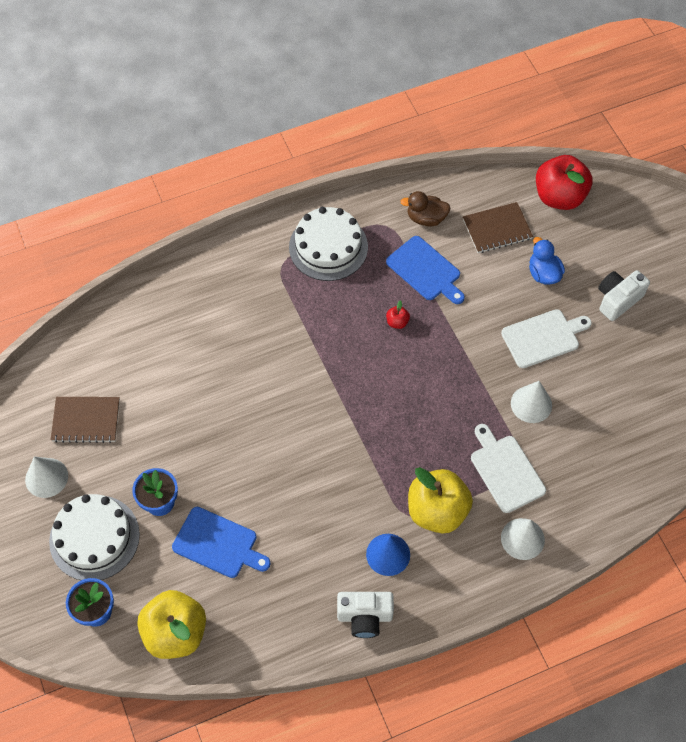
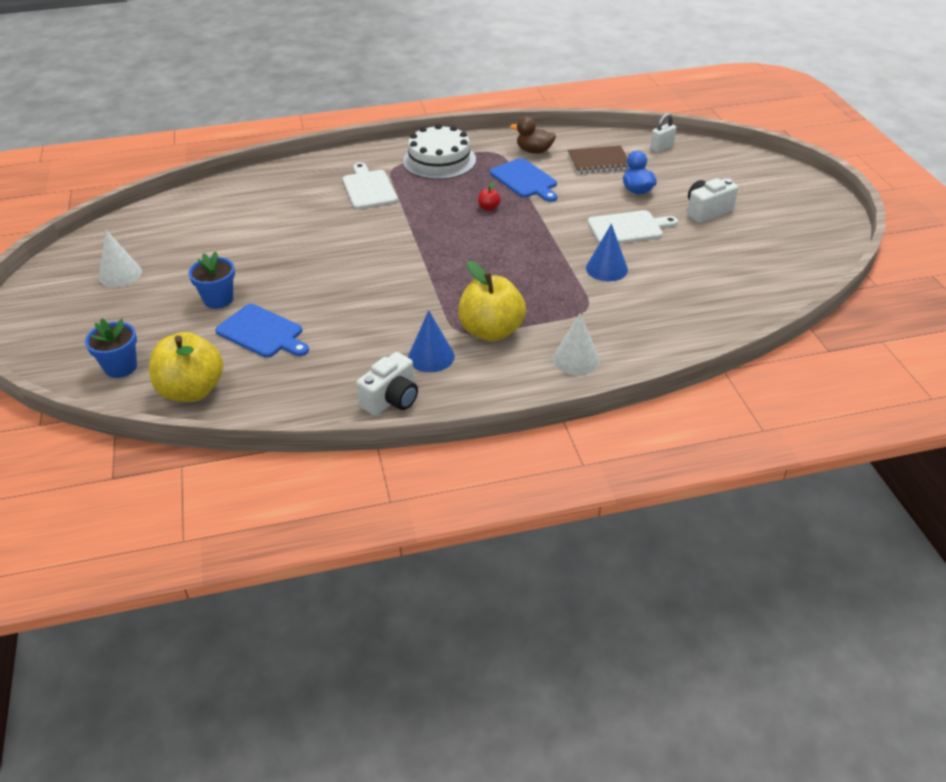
camera: 10 degrees right, 20 degrees down
white cake [49,494,140,580] -> none
brown notebook [51,397,120,443] -> none
white camera [337,592,394,638] -> white camera turned 60 degrees counterclockwise [356,352,418,416]
white cutting board [471,424,546,513] -> white cutting board moved to [343,163,398,209]
white cone [511,381,552,423] -> blue cone [586,224,628,281]
red apple [536,155,592,210] -> white padlock [650,113,676,153]

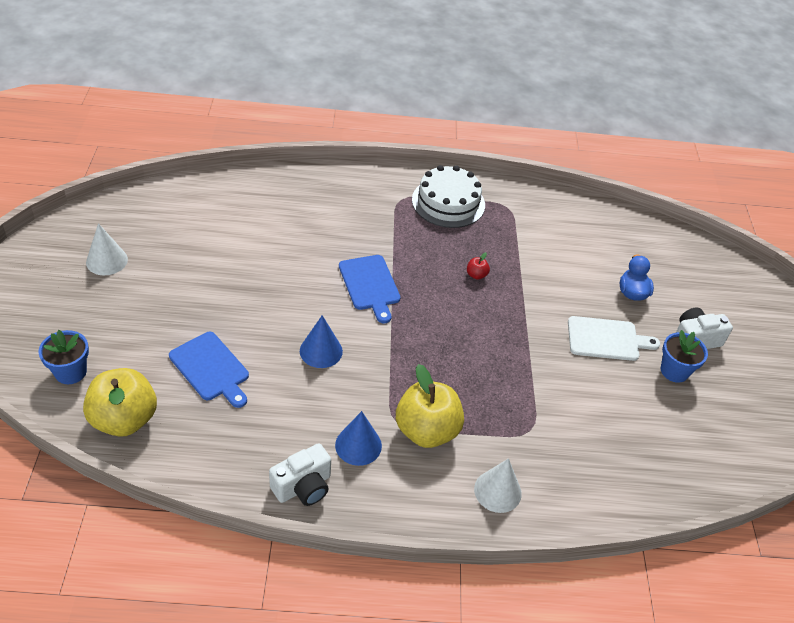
camera: 10 degrees right, 5 degrees up
blue flower pot [188,251,235,309] -> blue flower pot moved to [661,330,708,383]
white cutting board [343,163,398,209] -> none
blue cutting board [490,158,557,202] -> blue cutting board moved to [339,255,401,323]
brown duck [510,117,556,154] -> none
brown notebook [568,145,629,174] -> none
blue cone [586,224,628,281] -> blue cone moved to [300,315,343,368]
white padlock [650,113,676,153] -> none

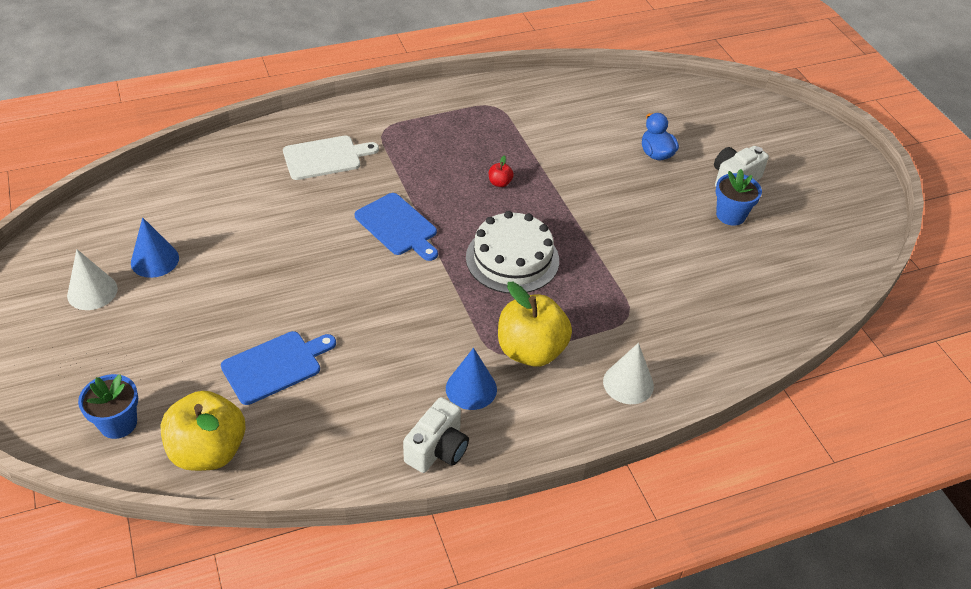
camera: 20 degrees left, 0 degrees up
blue cutting board [169,332,249,408] -> blue cutting board turned 60 degrees counterclockwise [221,331,336,405]
blue cone [300,315,343,368] -> blue cone moved to [131,217,179,278]
white cake [412,165,485,228] -> white cake moved to [466,211,559,294]
white cutting board [568,316,660,361] -> white cutting board moved to [283,136,379,180]

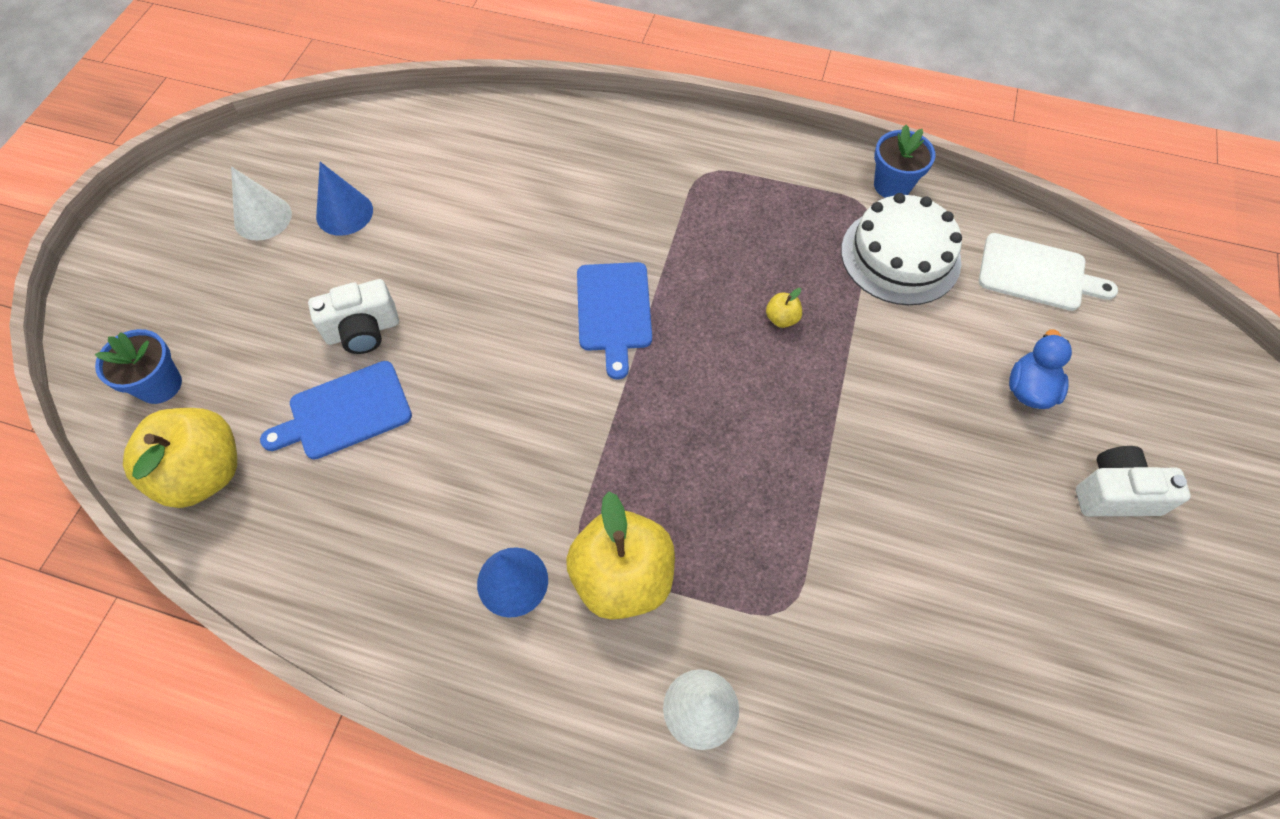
camera: 40 degrees right, 15 degrees up
blue cutting board [221,331,336,405] -> blue cutting board turned 150 degrees clockwise [260,361,412,459]
white cutting board [283,136,379,180] -> white cutting board moved to [979,233,1118,311]
white camera [403,397,469,473] -> white camera moved to [308,279,399,354]
white cake [466,211,559,294] -> white cake moved to [841,193,962,305]
red apple [489,156,514,187] -> yellow apple [766,288,802,328]
blue flower pot [716,169,762,226] -> blue flower pot moved to [874,125,936,198]

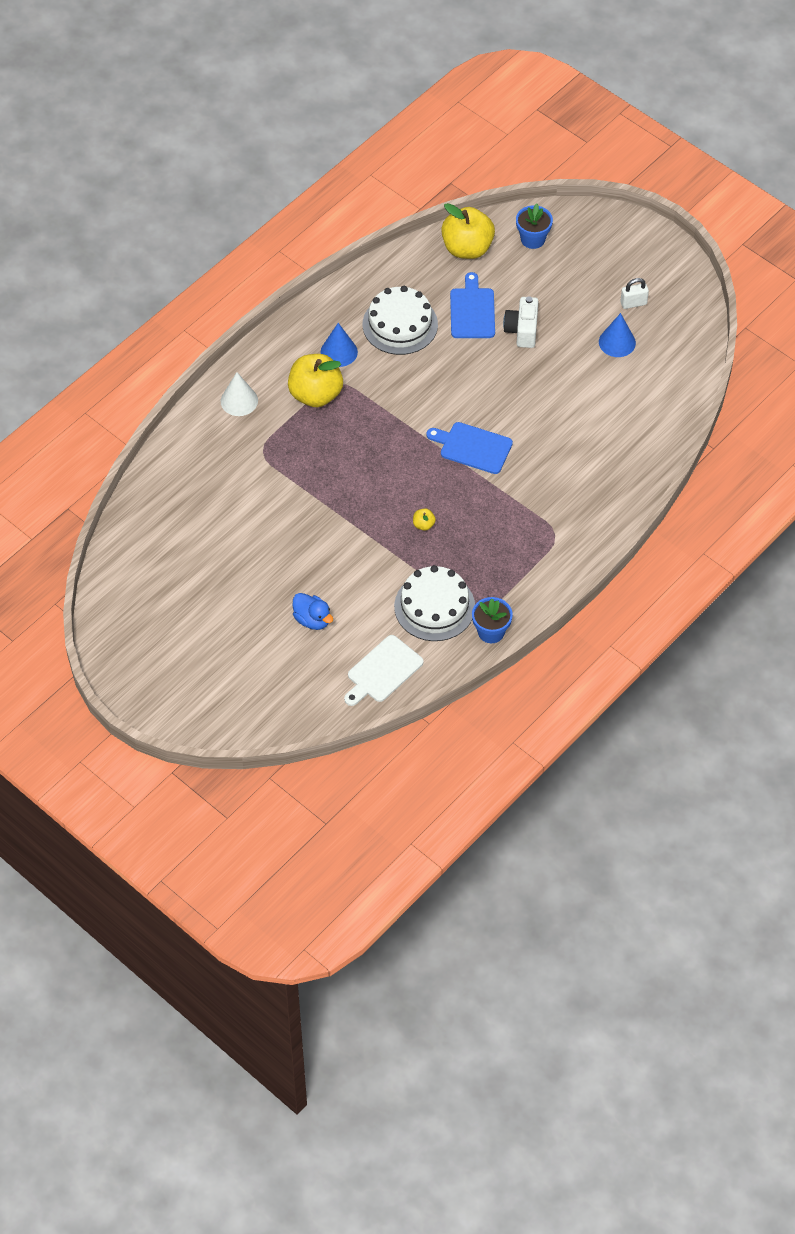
camera: 115 degrees right, 5 degrees down
white cone [231,166,292,241] -> white padlock [620,278,649,309]
white camera [1076,446,1190,516] -> none
none -> white cake [363,286,438,355]

